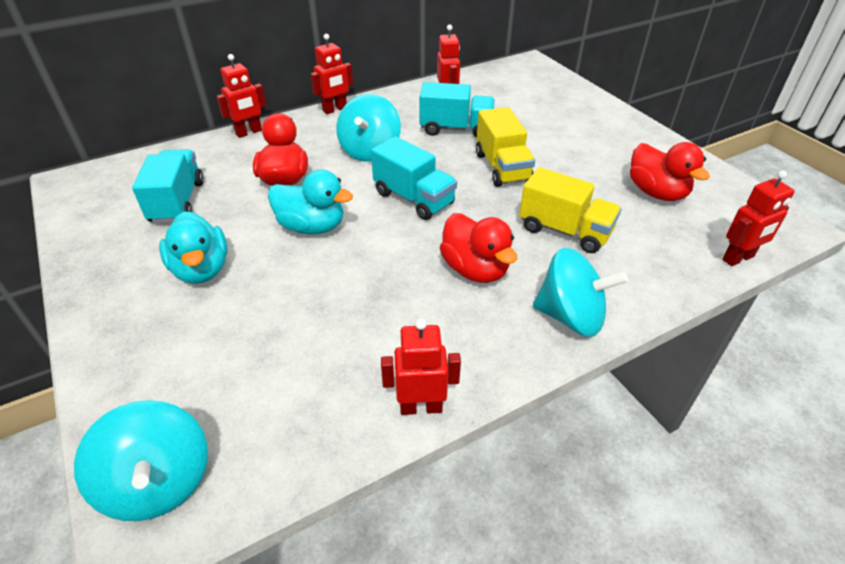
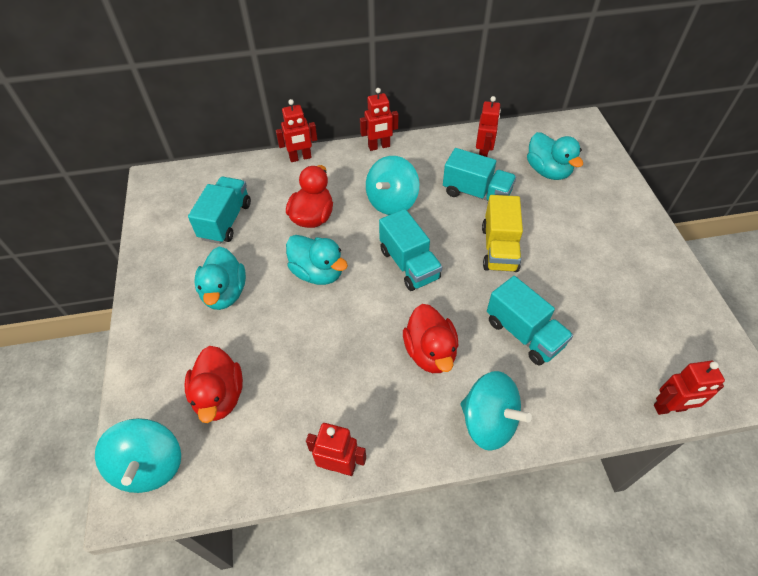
camera: 20 degrees right, 10 degrees up
yellow truck [519,167,622,253] -> turquoise truck [487,276,573,365]
red duck [630,142,710,201] -> red duck moved to [184,346,243,423]
none -> turquoise duck [527,132,583,180]

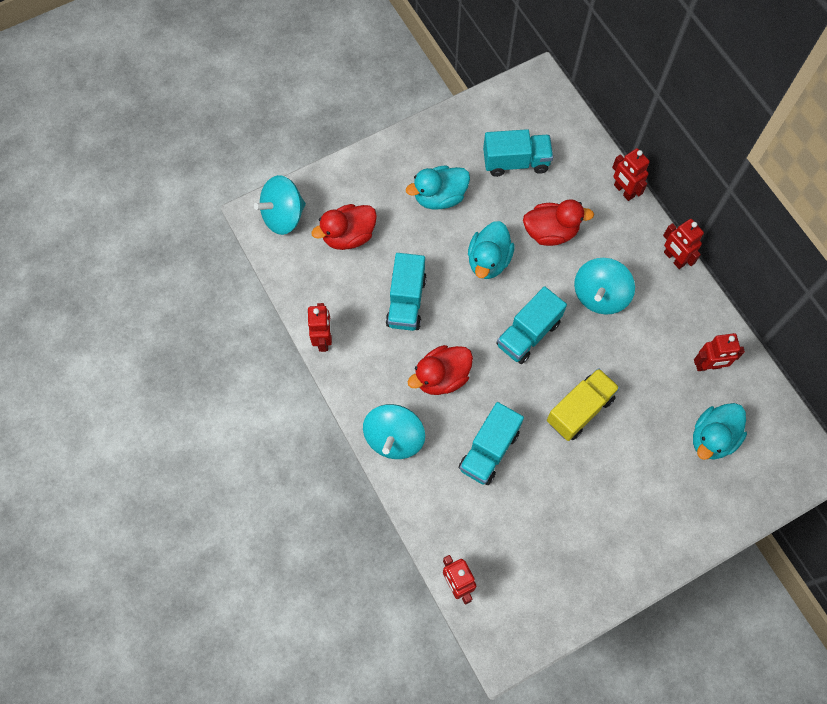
camera: 70 degrees right, 15 degrees up
turquoise spinning top [366,156,419,215] -> turquoise spinning top turned 75 degrees counterclockwise [574,258,635,315]
turquoise truck [443,148,516,201] -> turquoise truck moved to [386,253,427,331]
yellow truck [482,195,523,272] -> yellow truck turned 150 degrees clockwise [547,368,620,441]

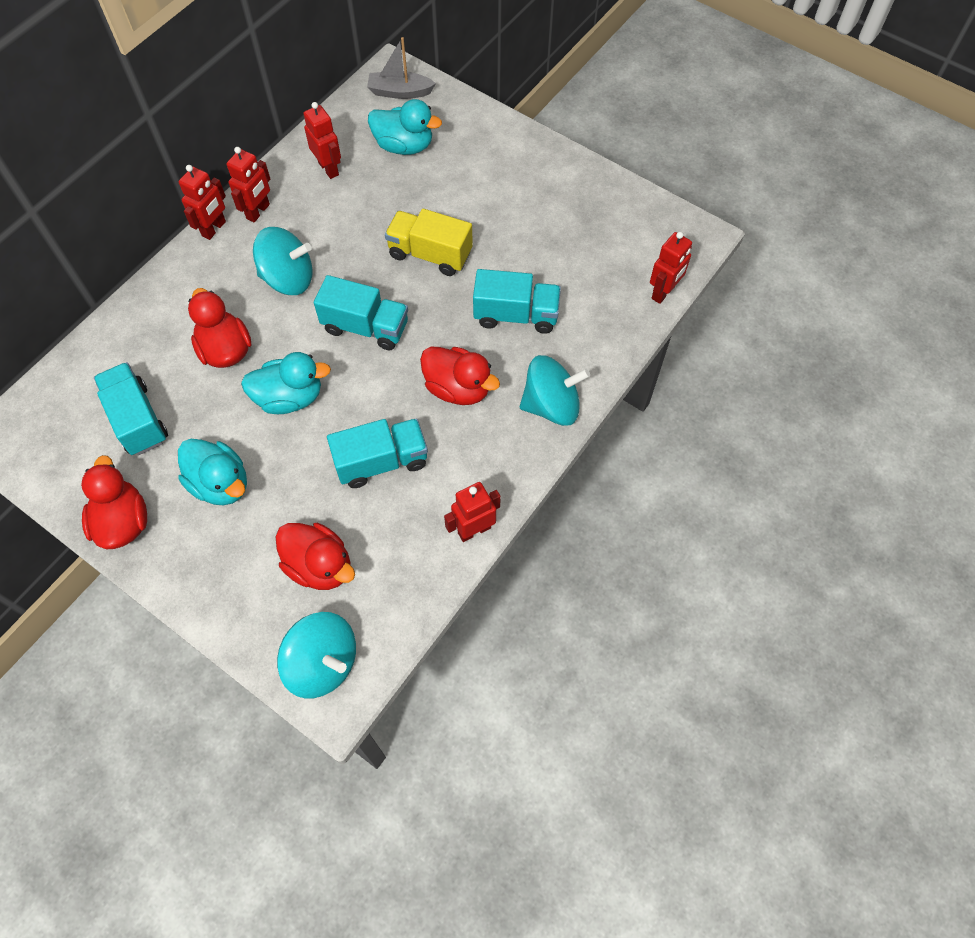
camera: 115 degrees left, 5 degrees down
red robot [612,148,650,201] -> red robot moved to [227,147,270,222]
none -> red duck [81,455,147,549]
none -> grey boat [367,37,436,99]

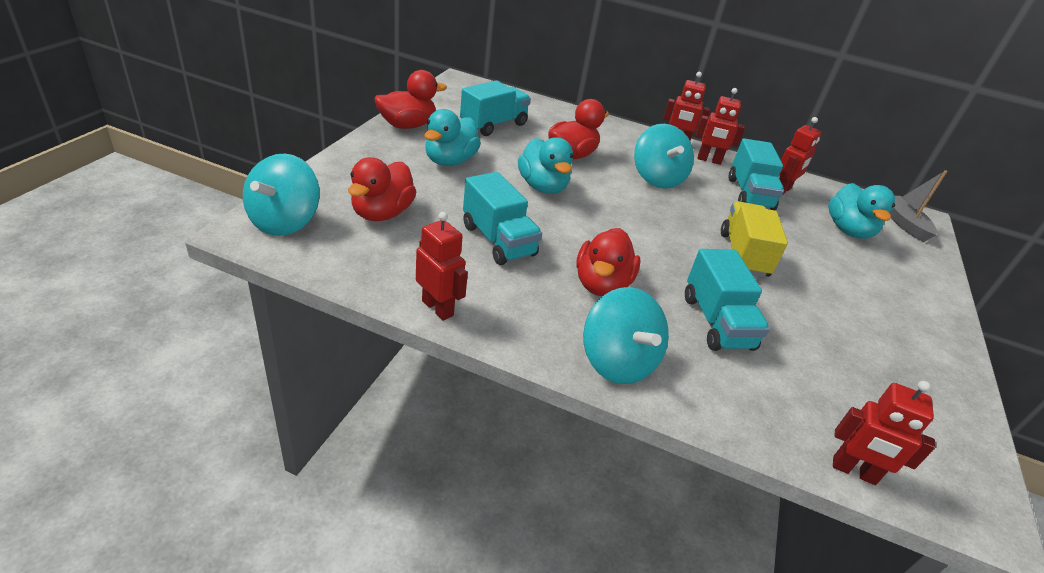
camera: 70 degrees right, 25 degrees down
turquoise truck [314,275,408,350] -> turquoise truck moved to [729,138,784,211]

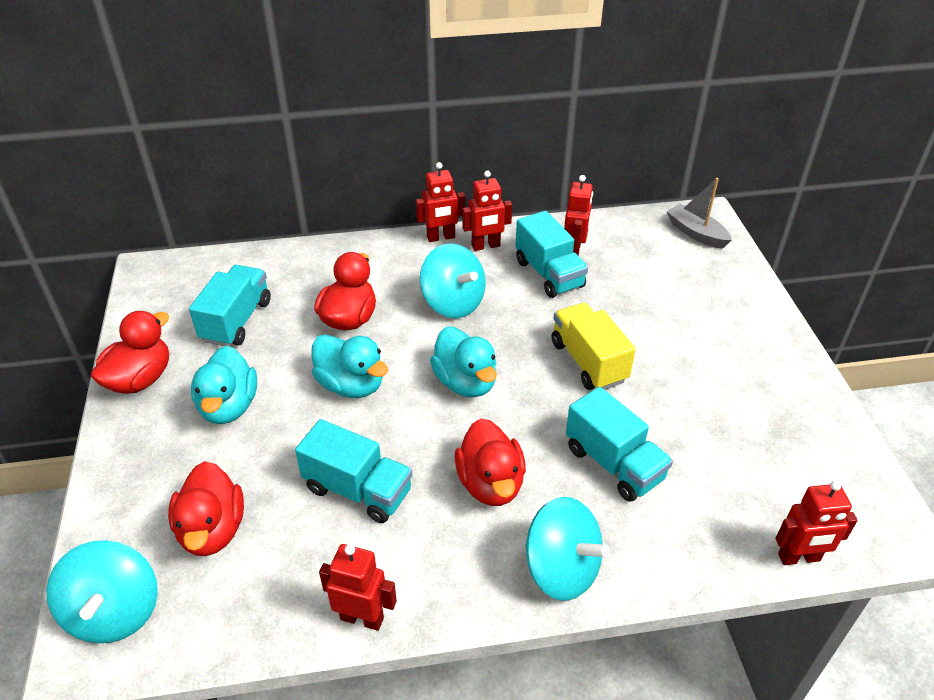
camera: 25 degrees left, 5 degrees up
turquoise duck [828,183,895,239] -> turquoise duck moved to [430,327,497,397]

